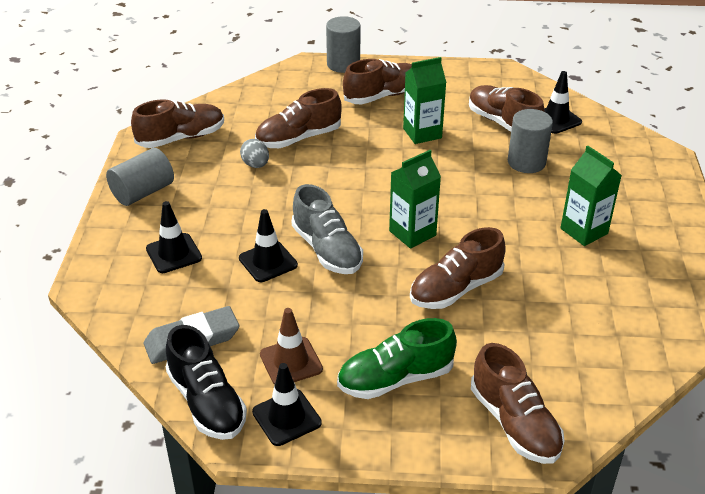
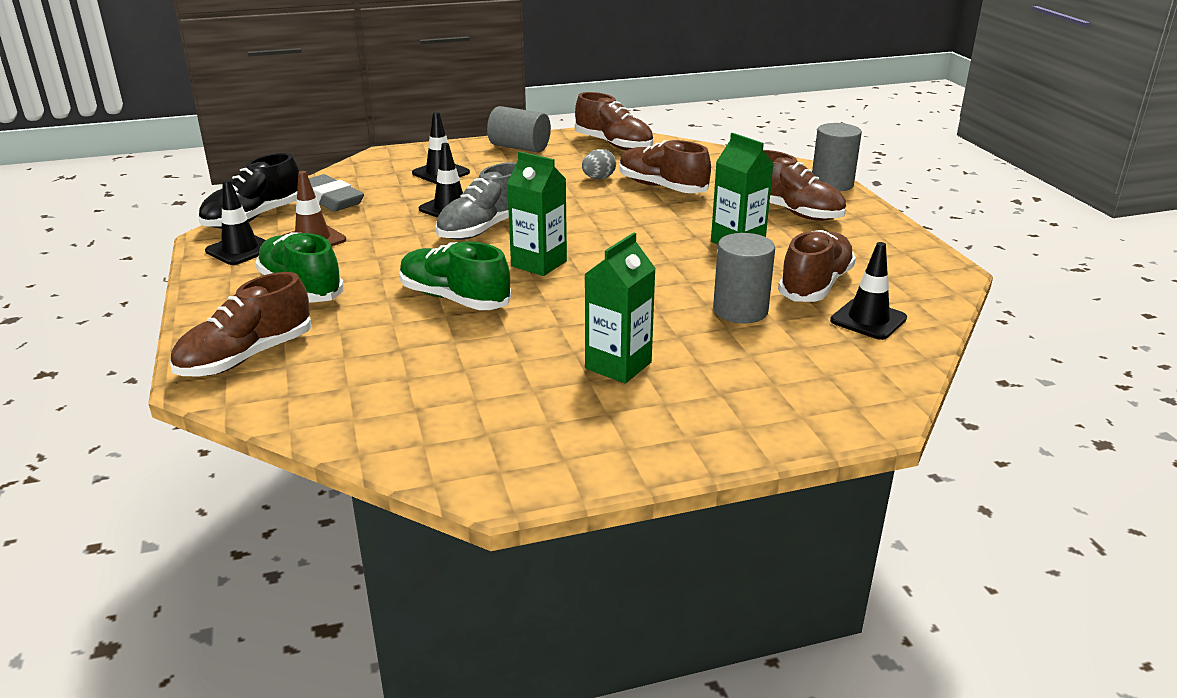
camera: 70 degrees right, 10 degrees down
brown shoe [410,227,506,309] -> green shoe [399,242,511,310]

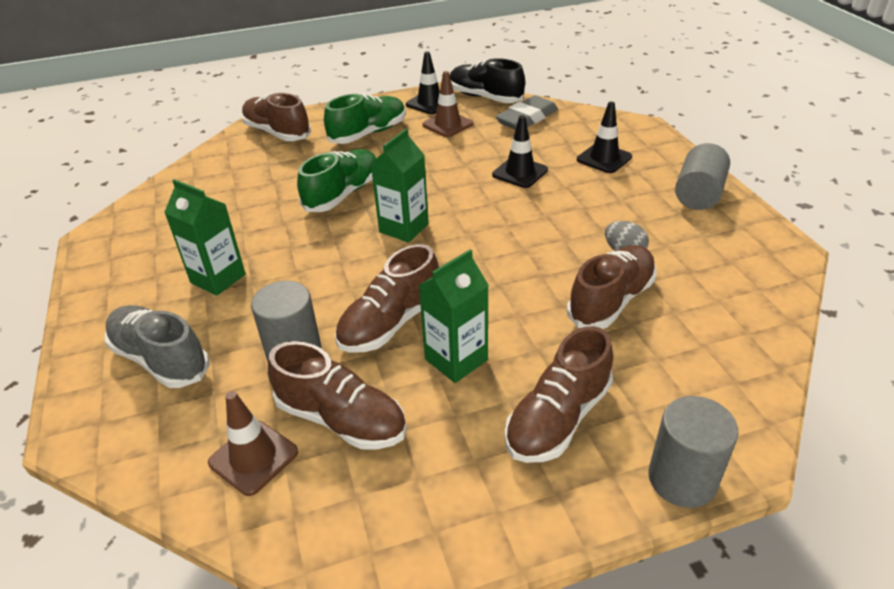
camera: 90 degrees right, 10 degrees up
grey shoe [436,162,516,240] -> grey shoe moved to [105,305,210,388]
brown shoe [575,92,653,150] -> brown shoe moved to [335,244,439,353]
black traffic cone [830,242,907,340] -> brown traffic cone [208,391,298,496]

